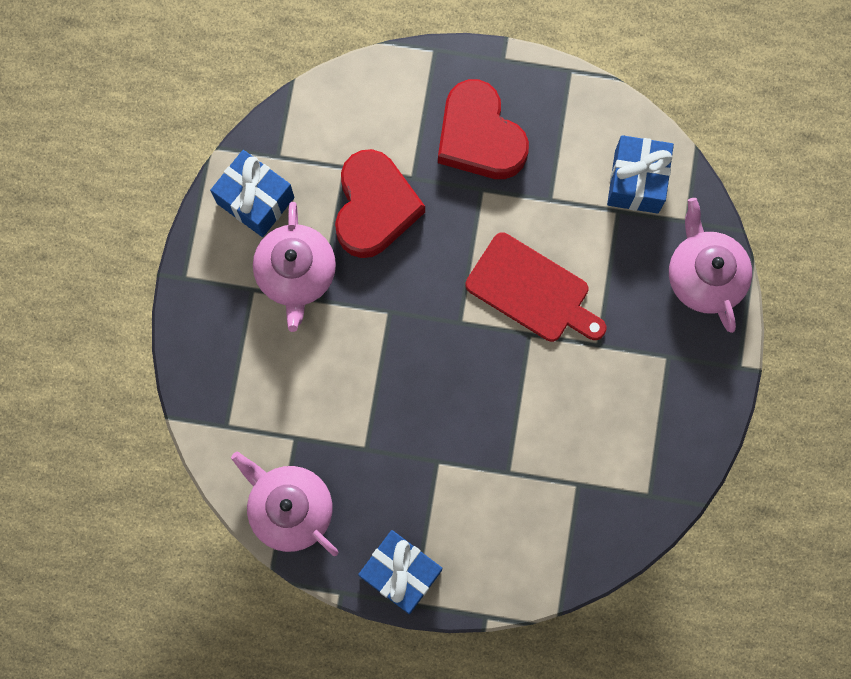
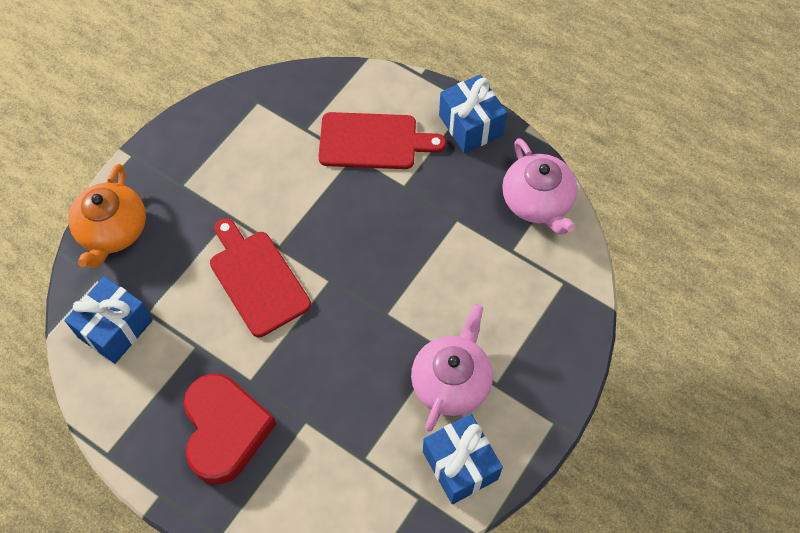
camera: 155 degrees left, 15 degrees down
red heart [335,149,425,258] -> none
pink teapot [669,198,752,333] -> orange teapot [68,164,146,268]
none -> red cutting board [318,112,446,169]

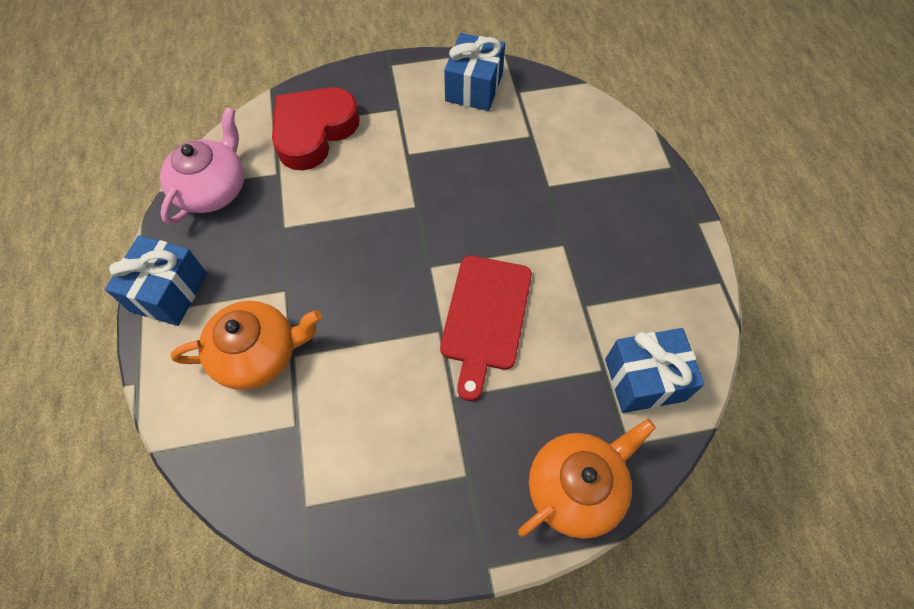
camera: 135 degrees left, 0 degrees up
red heart [184,374,276,484] -> red heart moved to [272,87,360,170]
red cutting board [318,112,446,169] -> orange teapot [171,301,322,390]
pink teapot [411,304,493,432] -> none

